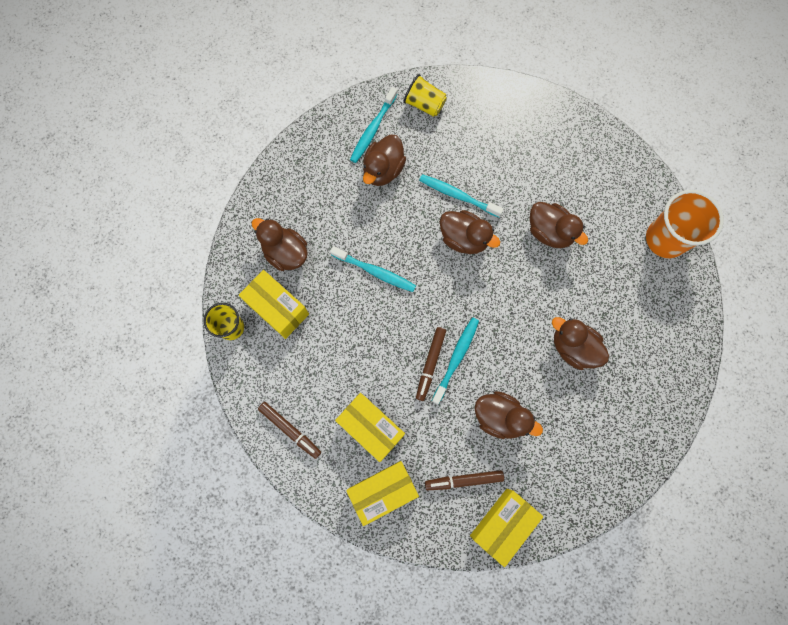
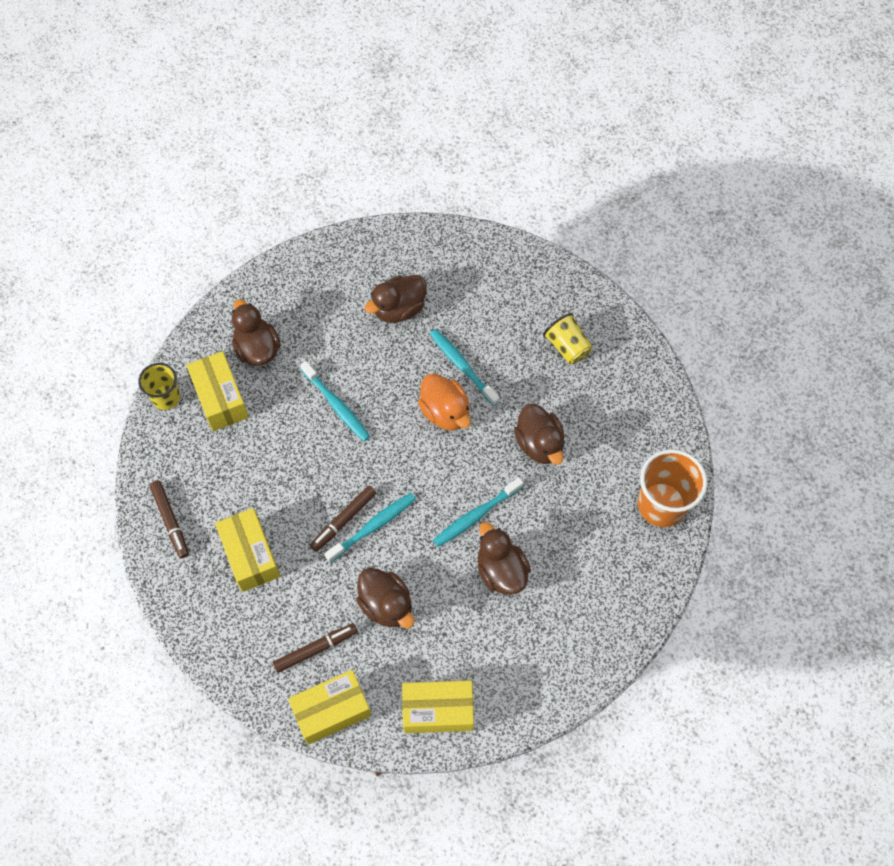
camera: 25 degrees right, 10 degrees down
yellow box [346,461,419,526] -> yellow box moved to [402,680,474,733]
turquoise toothbrush [350,87,398,163] -> turquoise toothbrush moved to [433,477,524,547]
yellow cup [404,74,447,117] -> yellow cup moved to [543,313,592,364]
brown marker [425,470,504,490] -> brown marker turned 135 degrees clockwise [273,623,358,673]
brown duck [440,210,500,254] -> orange duck [418,373,471,430]

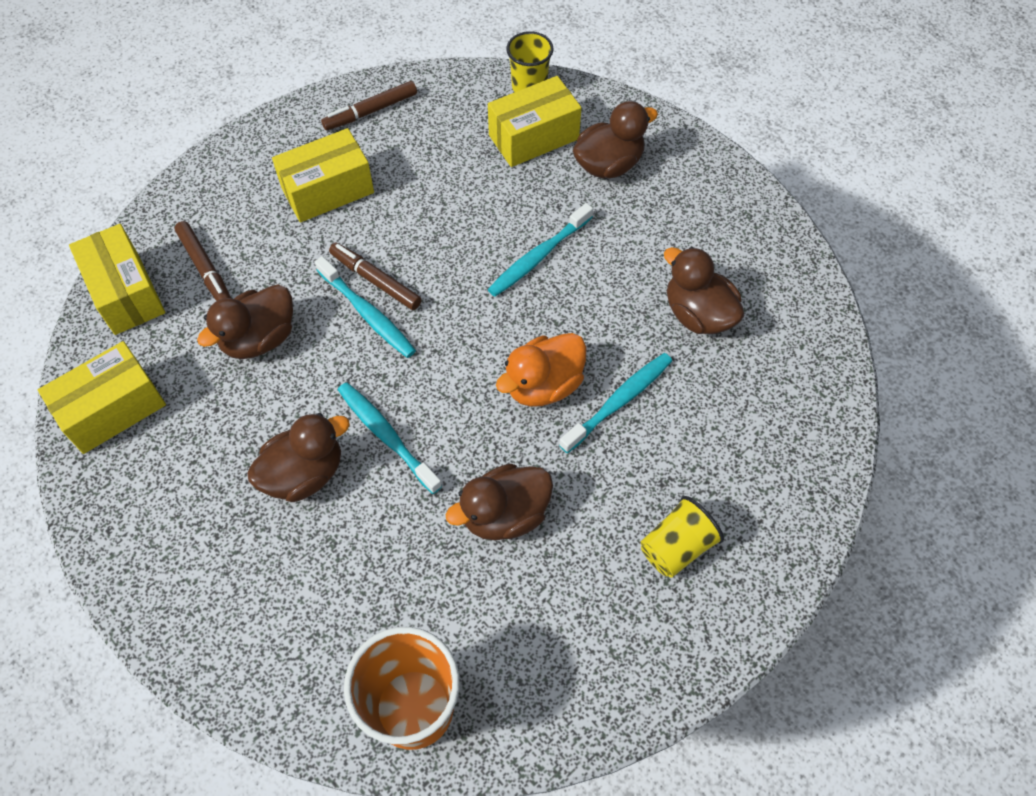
camera: 85 degrees right, 5 degrees down
yellow box [402,680,474,733] -> yellow box turned 60 degrees clockwise [38,341,166,454]

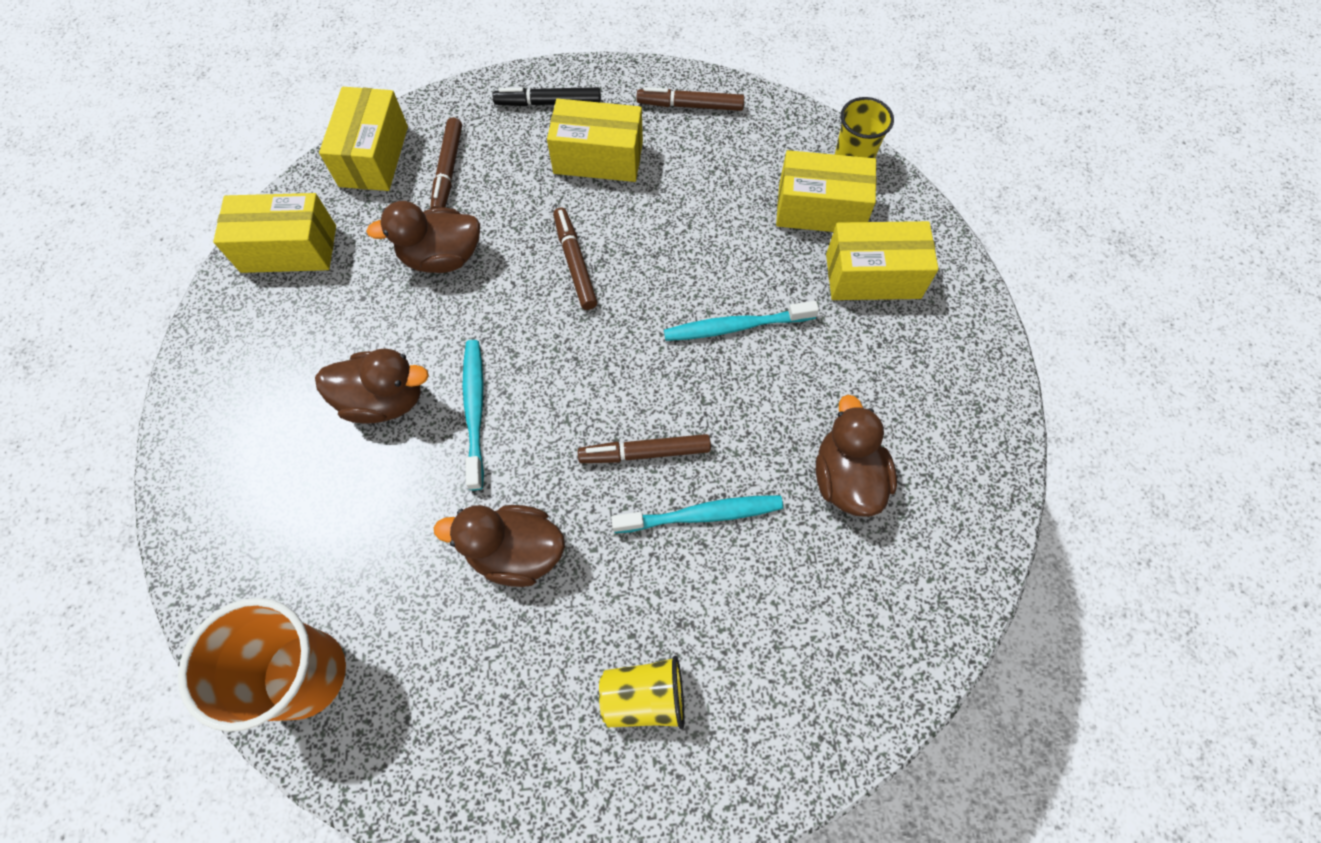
camera: 35 degrees right, 5 degrees up
turquoise toothbrush [315,256,416,358] -> none
orange duck [496,333,586,407] -> brown marker [578,434,711,463]
brown duck [573,101,658,178] -> yellow box [826,221,939,300]
none -> black marker [493,87,601,106]

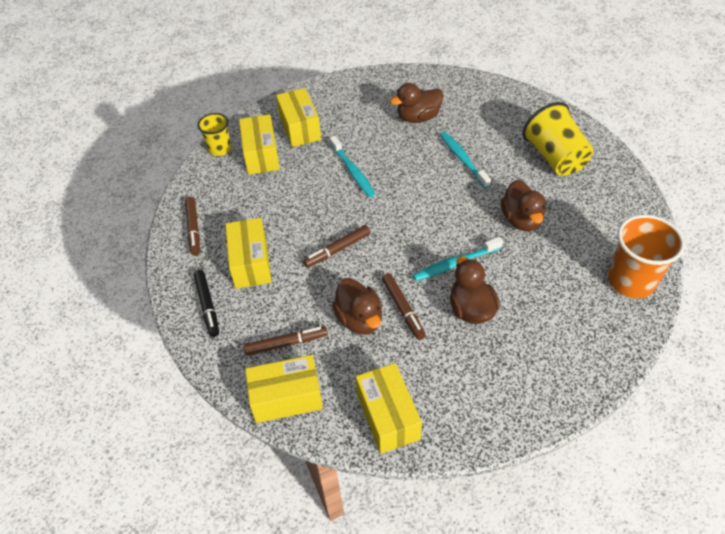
camera: 105 degrees left, 15 degrees down
brown marker [578,434,711,463] -> brown marker moved to [382,273,426,340]
yellow cup [599,656,684,729] -> yellow cup [523,102,594,176], size x1.65

